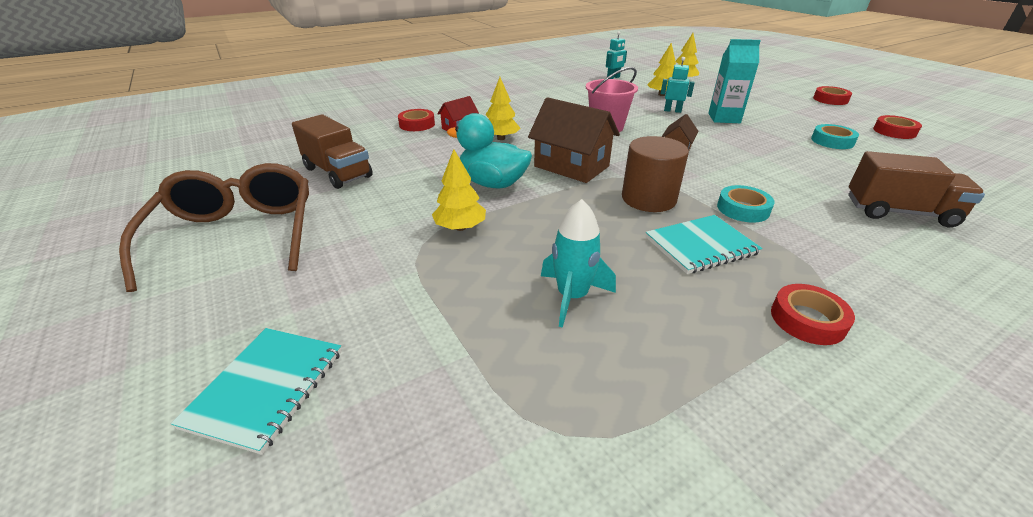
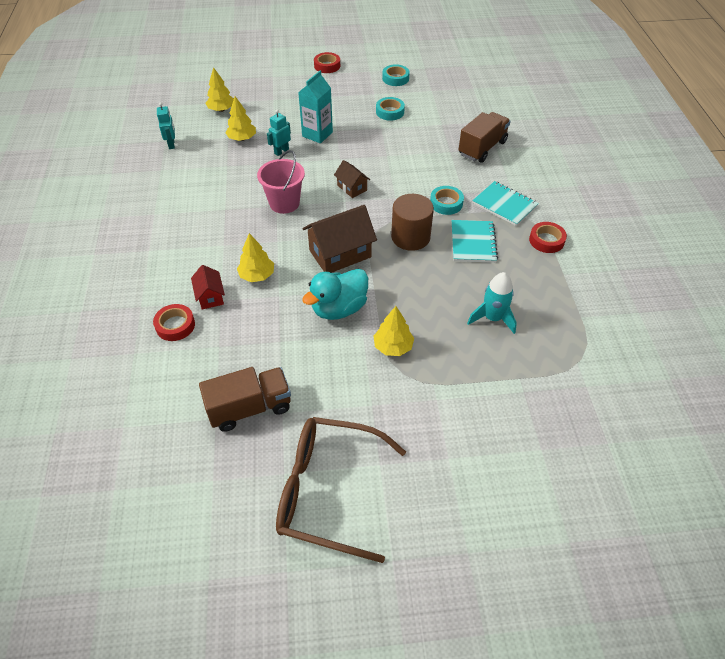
camera: 65 degrees left, 15 degrees up
turquoise notebook [171,328,342,455] -> turquoise notebook moved to [472,181,539,226]
red tape [873,115,922,139] -> turquoise tape [382,64,410,86]

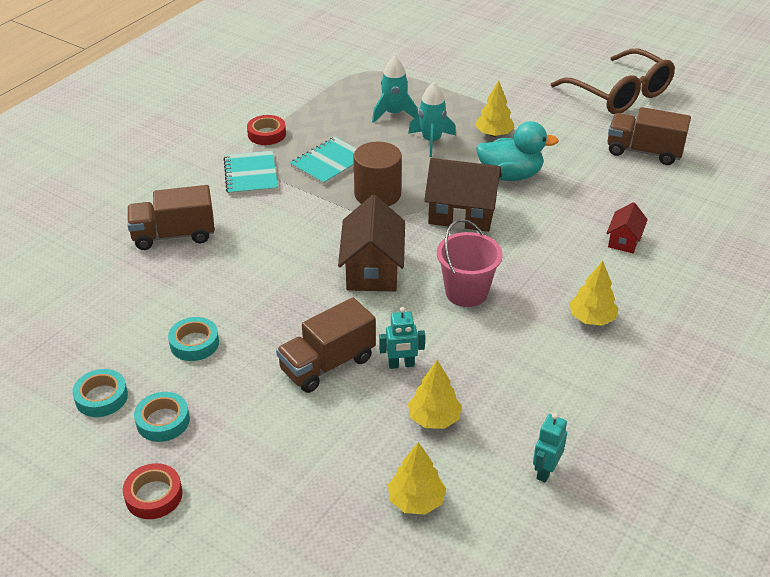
camera: 140 degrees left, 10 degrees down
red tape [153,304,195,341] -> none
yellow tree [237,233,274,282] -> yellow tree moved to [569,261,619,326]
turquoise carton [298,71,333,143] -> brown truck [276,297,376,393]
brown house [334,160,370,198] -> brown house [338,195,405,292], size x1.84
turquoise tape [430,186,464,215] -> turquoise tape moved to [134,392,190,442]
none -> turquoise rocket [408,82,456,157]

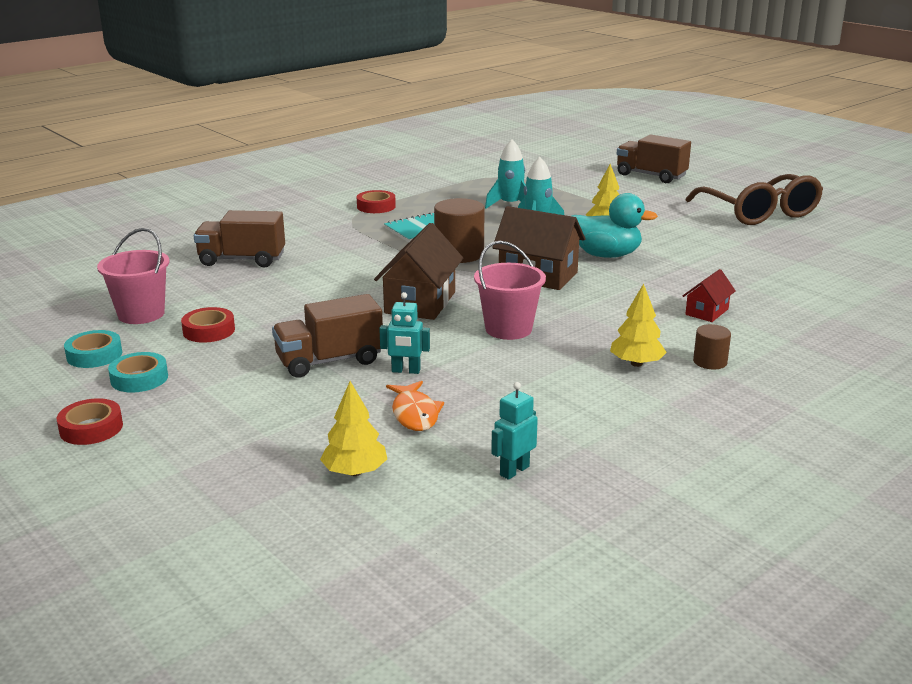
camera: 15 degrees right, 15 degrees down
turquoise tape [168,317,219,361] -> red tape [181,307,235,343]
turquoise notebook [223,151,278,195] -> none
yellow tree [408,360,462,429] -> orange fish [386,381,444,431]
brown truck [607,107,691,165] -> brown truck moved to [617,134,691,183]
none -> pink bucket [97,228,170,324]
none -> brown cylinder [693,324,731,369]

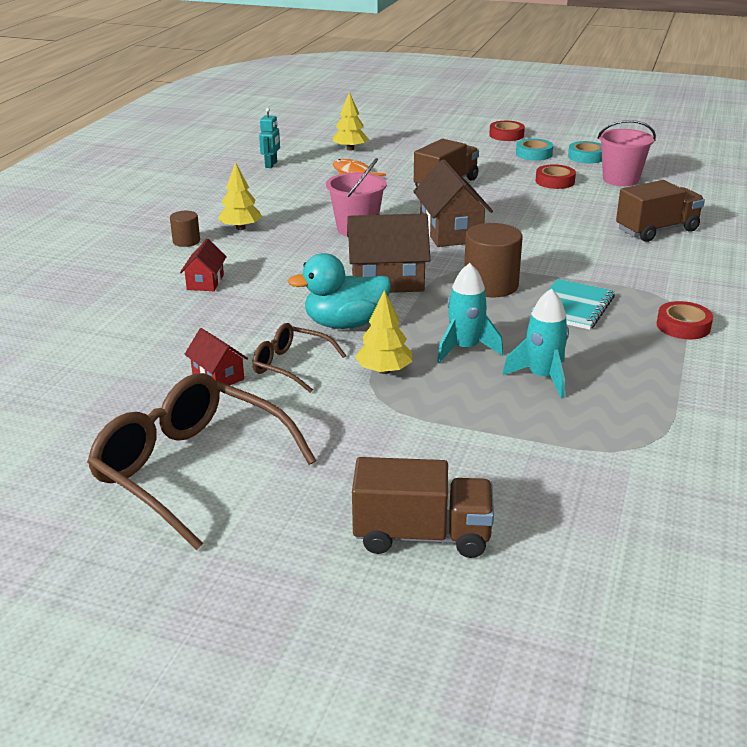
camera: 150 degrees right, 5 degrees up
turquoise robot [379,292,430,374] -> none
none -> red house [184,328,248,386]
none -> brown glasses [252,323,346,393]

